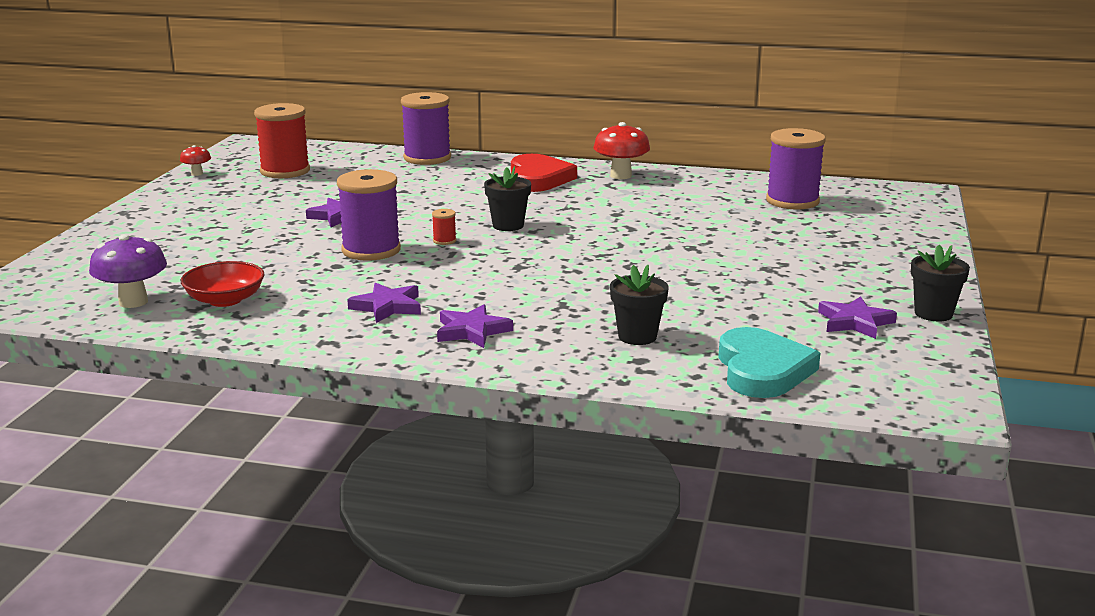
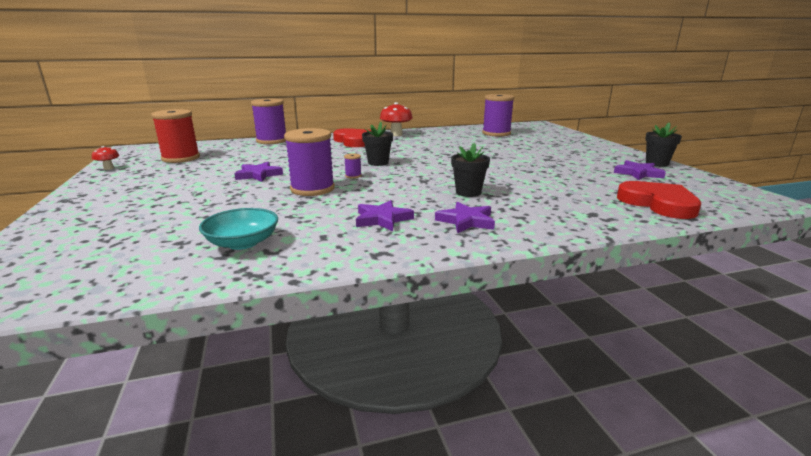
camera: 30 degrees left, 0 degrees up
purple mushroom [89,234,167,308] -> none
red bowl [181,261,265,307] -> turquoise bowl [199,208,278,250]
red spool [432,209,456,245] -> purple spool [344,154,362,179]
black flower pot [610,264,669,345] -> black flower pot moved to [451,143,490,197]
turquoise heart [718,327,820,398] -> red heart [617,181,701,219]

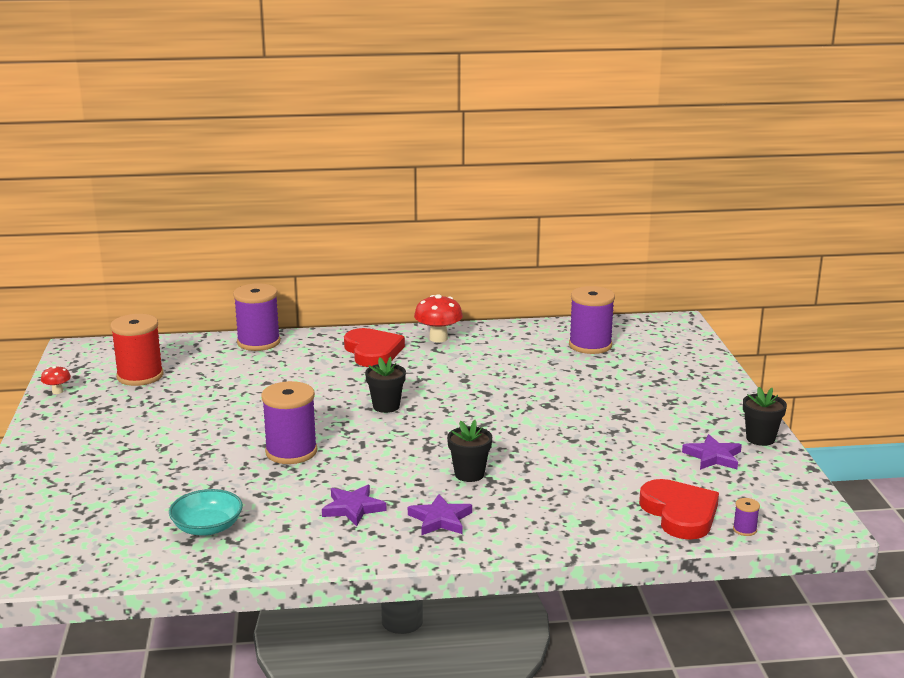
camera: 10 degrees right, 0 degrees up
purple star [234,162,283,182] -> none
purple spool [344,154,362,179] -> purple spool moved to [733,498,760,536]

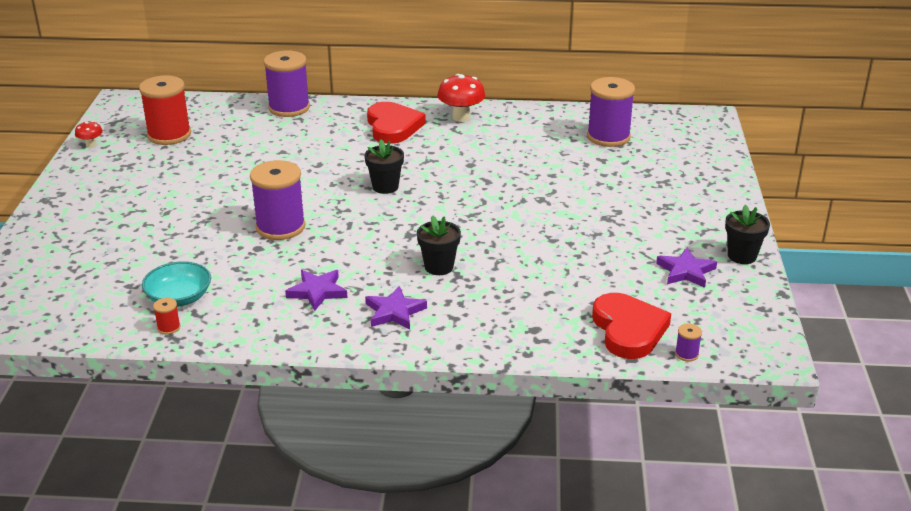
camera: 10 degrees right, 10 degrees up
none -> red spool [153,298,180,335]

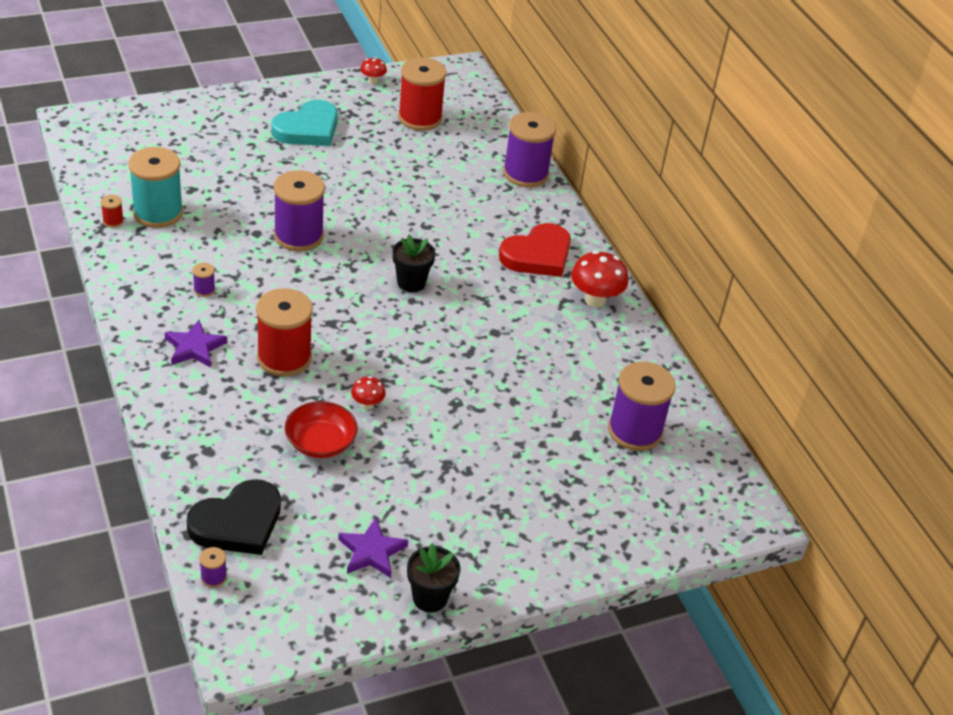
camera: 60 degrees right, 10 degrees up
turquoise bowl [142,261,211,307] -> turquoise spool [128,147,183,228]
purple star [285,270,348,311] -> purple spool [193,263,215,297]
black flower pot [417,215,461,275] -> red spool [256,288,313,377]
red heart [592,293,671,359] -> black heart [187,479,281,555]
none -> turquoise heart [271,100,338,146]
none -> red bowl [285,401,358,458]
none -> red mushroom [351,376,386,410]

